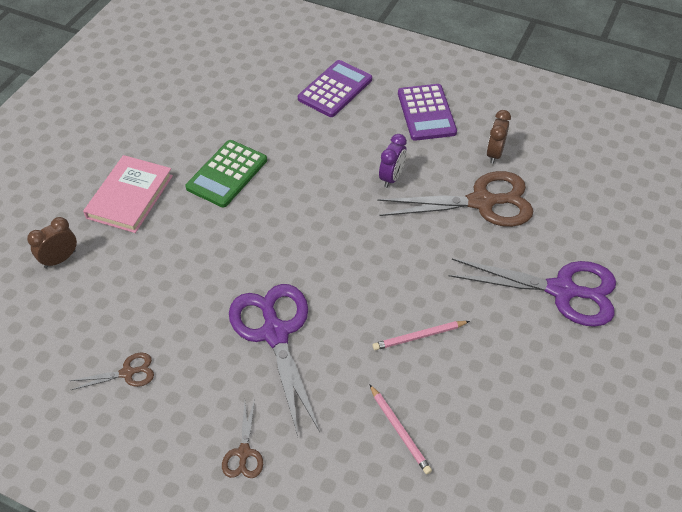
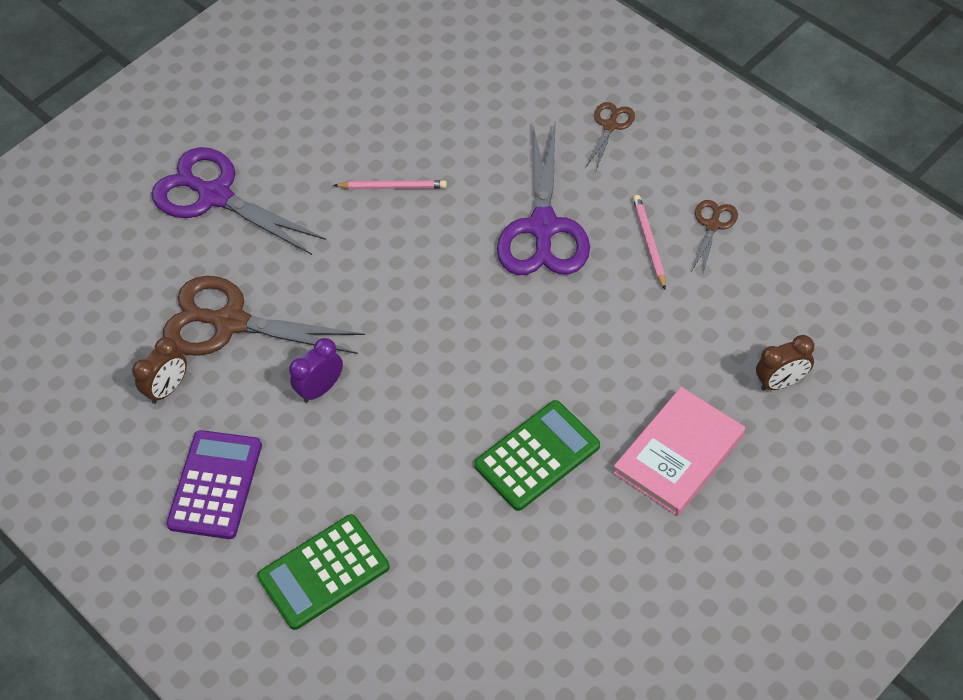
camera: 155 degrees left, 5 degrees up
brown scissors [70,352,154,390] -> brown scissors turned 105 degrees clockwise [692,200,738,272]
purple calculator [298,60,372,117] -> green calculator [257,514,390,630]
pink pencil [369,384,432,474] -> pink pencil moved to [633,195,666,290]

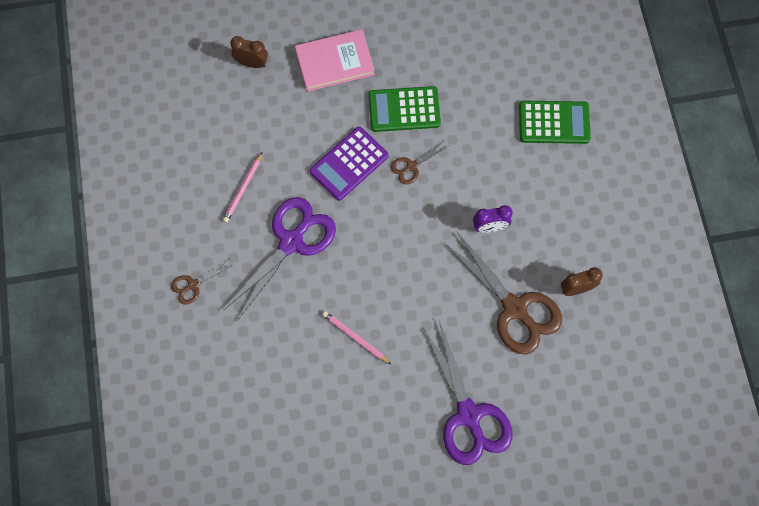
camera: 150 degrees left, 15 degrees up
purple calculator [166,430,262,539] -> purple calculator moved to [310,127,389,201]
brown scissors [692,200,738,272] -> brown scissors moved to [391,141,448,184]

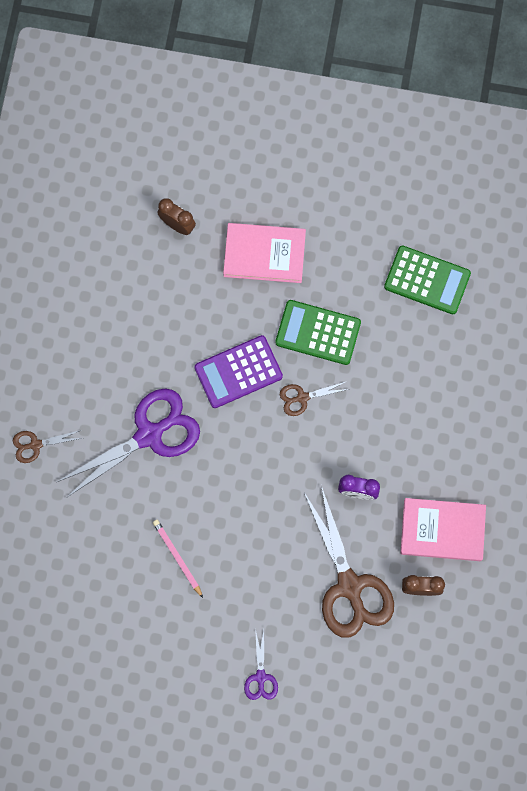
camera: 20 degrees right, 5 degrees up
pink pencil [223,153,262,223] -> none
purple scissors [423,321,512,465] -> purple scissors [244,628,278,700], size x0.46
green calculator [519,101,591,144] -> green calculator moved to [384,245,471,314]
none -> pink book [400,498,486,561]

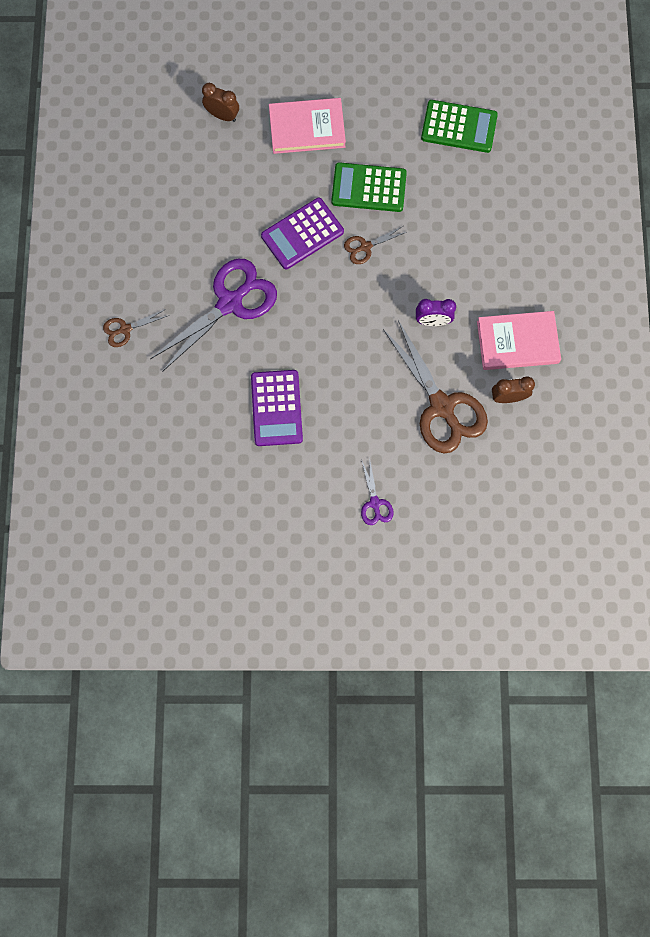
camera: 10 degrees left, 0 degrees up
pink pencil [153,520,203,598] -> purple calculator [251,370,303,446]

